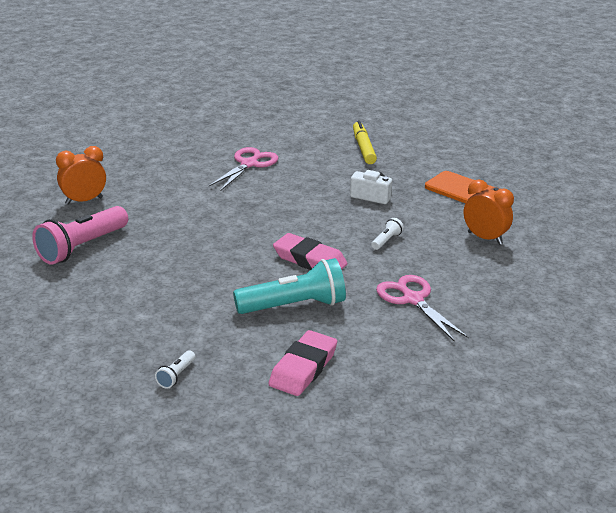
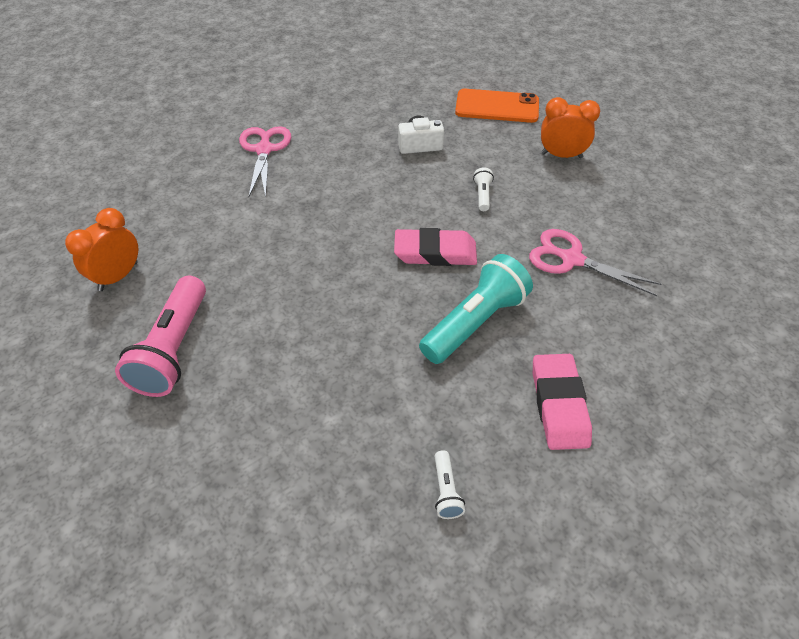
camera: 30 degrees left, 20 degrees up
yellow marker [353,121,377,164] -> none

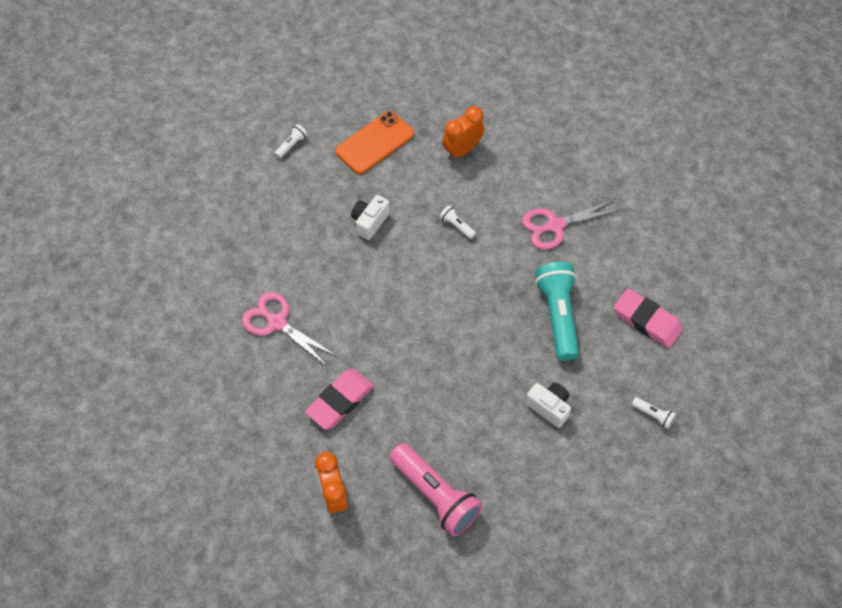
camera: 50 degrees left, 10 degrees up
pink eraser [394,228,477,266] -> pink eraser moved to [305,369,374,430]
none -> white flashlight [275,124,308,158]
none -> white camera [525,383,571,428]

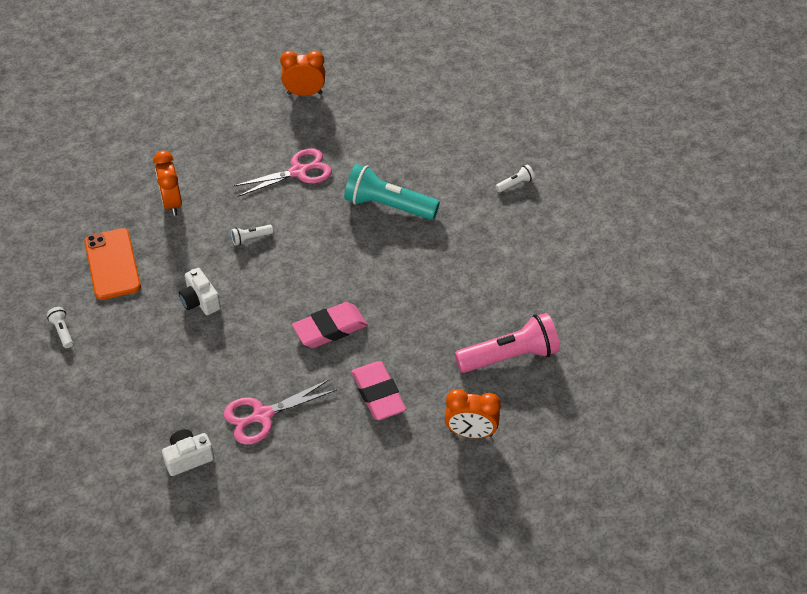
camera: 65 degrees left, 10 degrees down
pink scissors [522,200,620,250] -> pink scissors turned 120 degrees counterclockwise [233,148,332,197]
white camera [525,383,571,428] -> white camera moved to [162,429,214,476]
pink eraser [614,288,683,348] -> pink eraser moved to [292,302,367,348]
none -> orange clock [280,51,325,96]

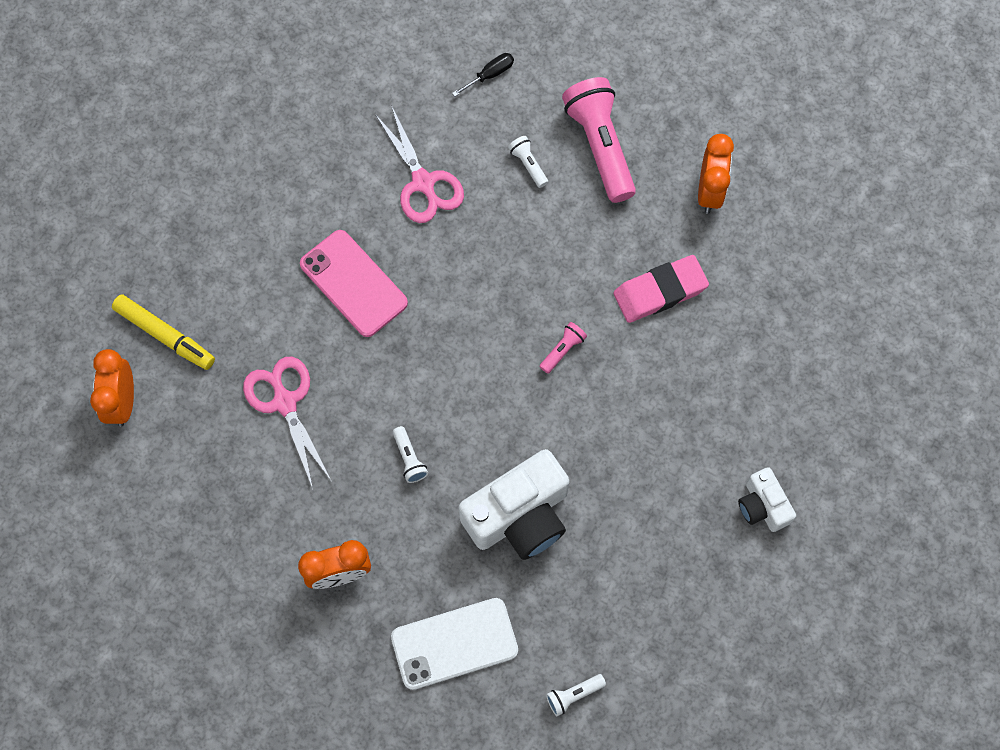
camera: 90 degrees left, 20 degrees up
orange phone [84,228,141,300] -> white phone [391,598,518,690]
white camera [179,268,221,315] -> white camera [458,449,570,560], size x1.85
pink scissors [224,379,337,445] -> pink scissors moved to [375,107,464,223]
pink eraser [292,302,367,348] -> pink flashlight [539,322,587,374]
turquoise flashlight [344,164,440,220] -> pink phone [300,230,408,337]
white flashlight [496,165,535,192] -> white flashlight moved to [508,136,548,188]
none -> yellow marker [112,294,215,370]
none -> black screwdriver [452,53,514,96]

